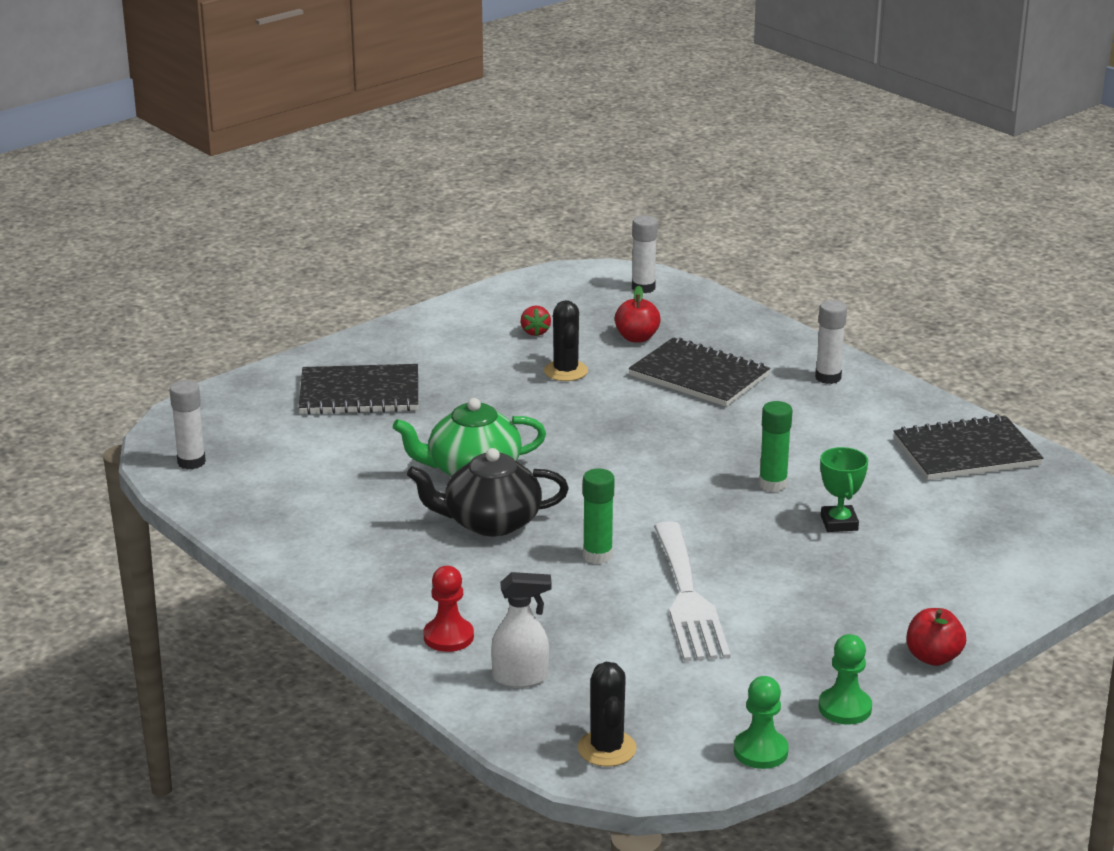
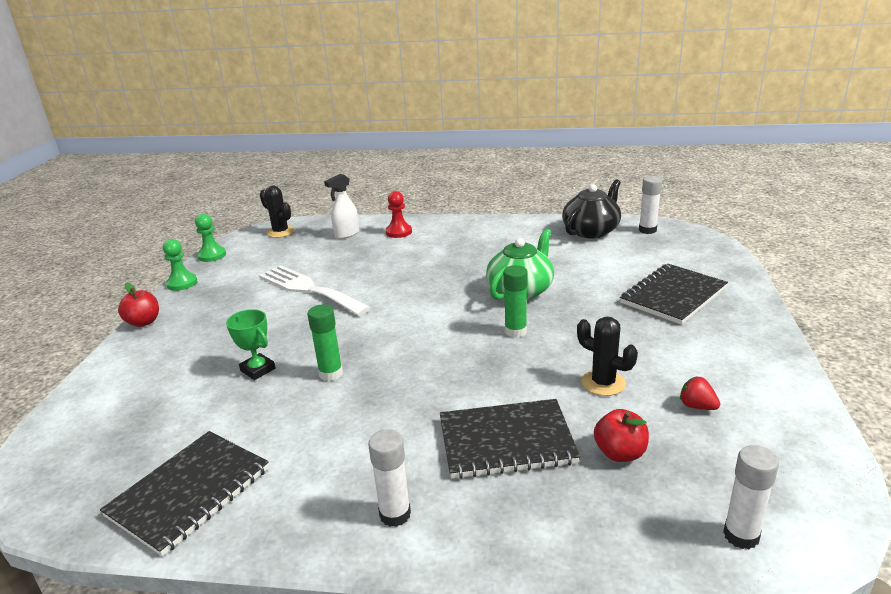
camera: 140 degrees right, 0 degrees up
black teapot [407,448,569,536] -> black teapot moved to [562,179,621,238]
green glue stick [583,469,615,564] -> green glue stick moved to [503,265,528,338]

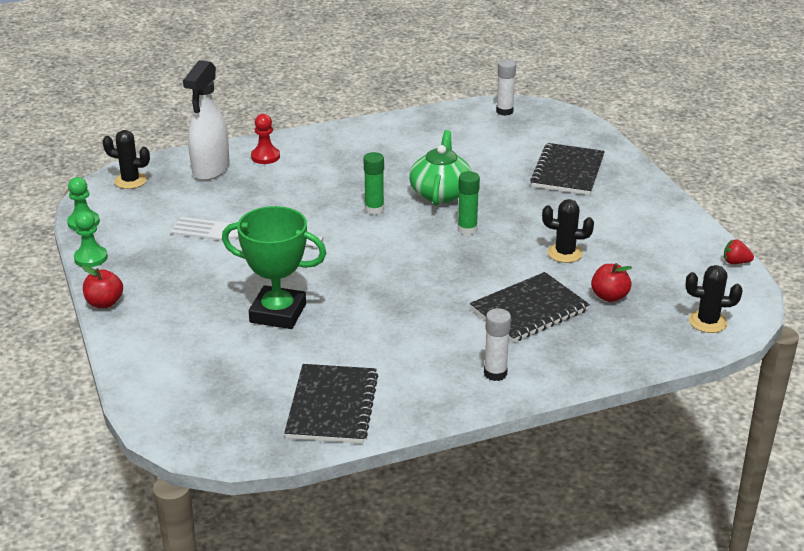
camera: 30 degrees left, 5 degrees up
green trophy [226,309,276,380] -> green trophy [222,206,327,329], size x1.88
green glue stick [307,305,343,381] -> green glue stick moved to [364,152,384,215]
white spray bottle [324,174,359,239] -> white spray bottle [183,60,229,181], size x1.66
black teapot [562,179,621,238] -> none
red strawberry [680,377,720,410] -> red strawberry moved to [724,239,754,264]
white glue stick [723,445,779,549] -> black cactus [686,265,743,333]

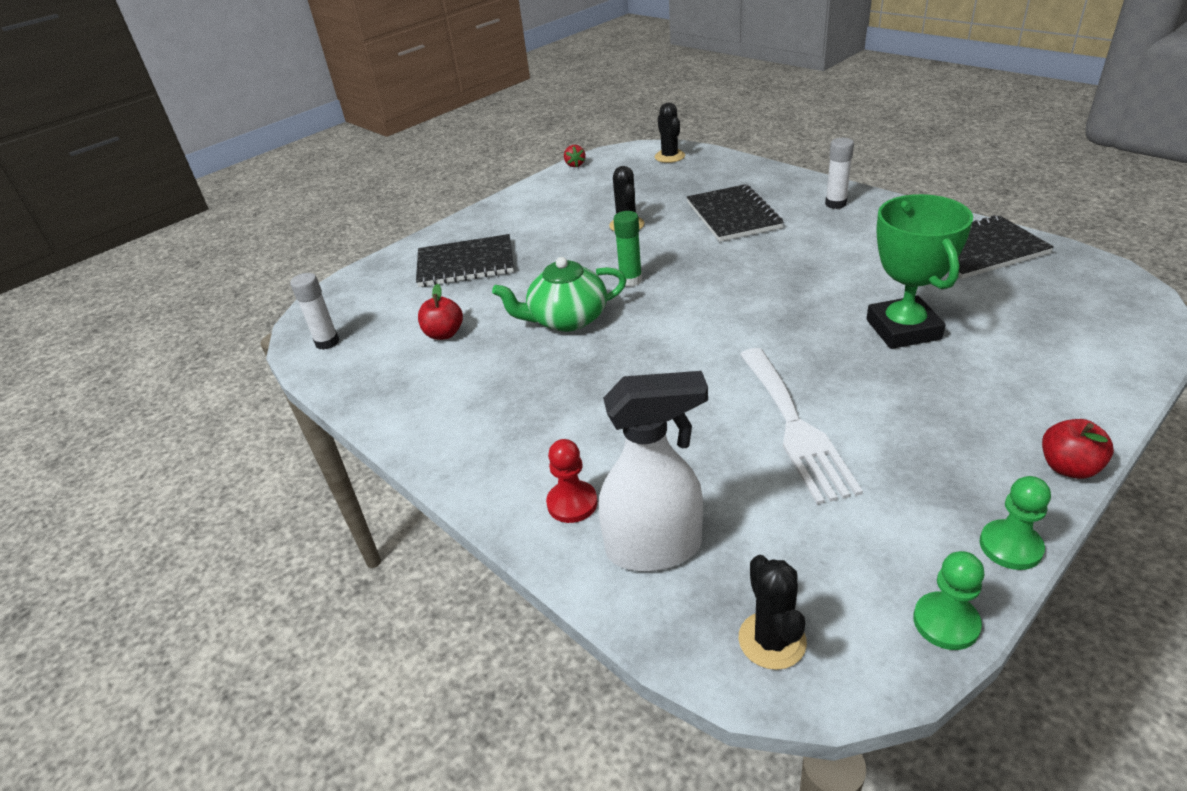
camera: 110 degrees left, 5 degrees up
green glue stick [364,152,384,215] -> none
black notebook [470,272,590,343] -> black notebook turned 45 degrees clockwise [687,184,784,242]
red apple [591,263,632,302] -> red apple moved to [418,284,463,340]

